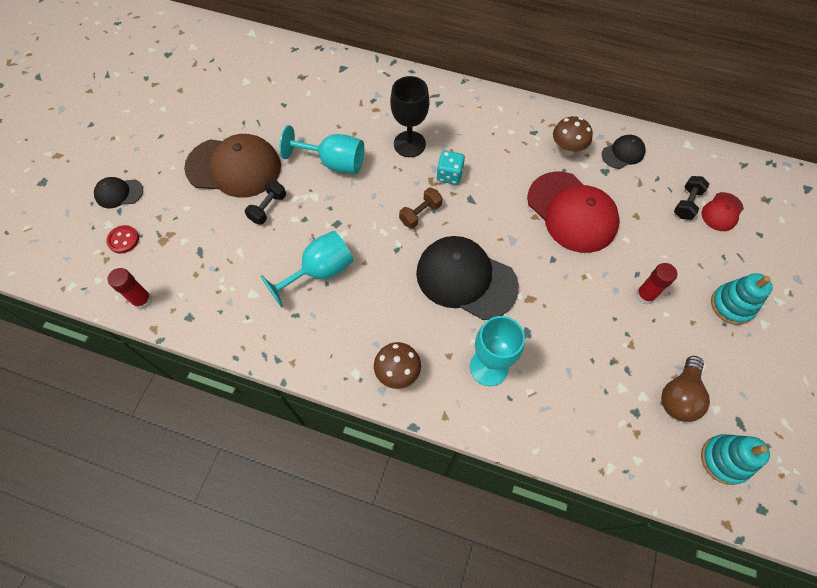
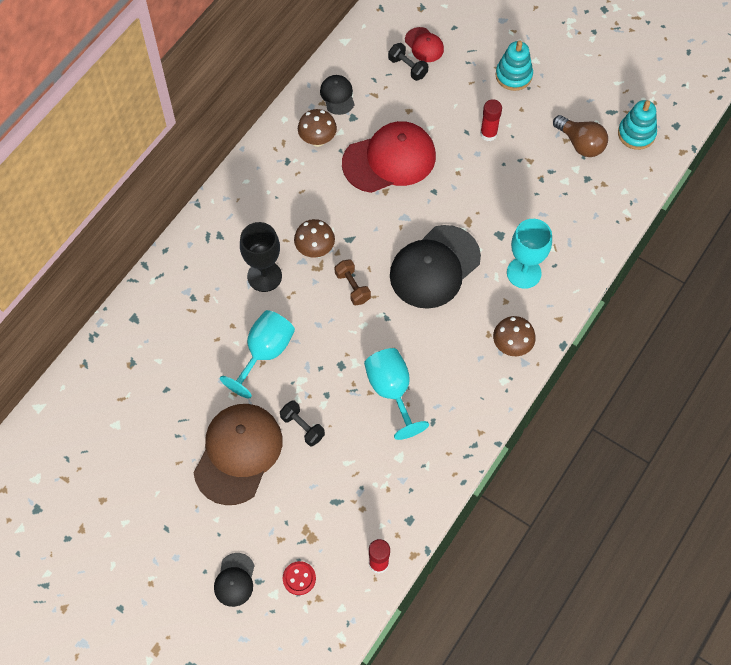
camera: 75 degrees left, 0 degrees up
turquoise dice [437,151,465,185] -> brown mushroom [294,219,335,258]

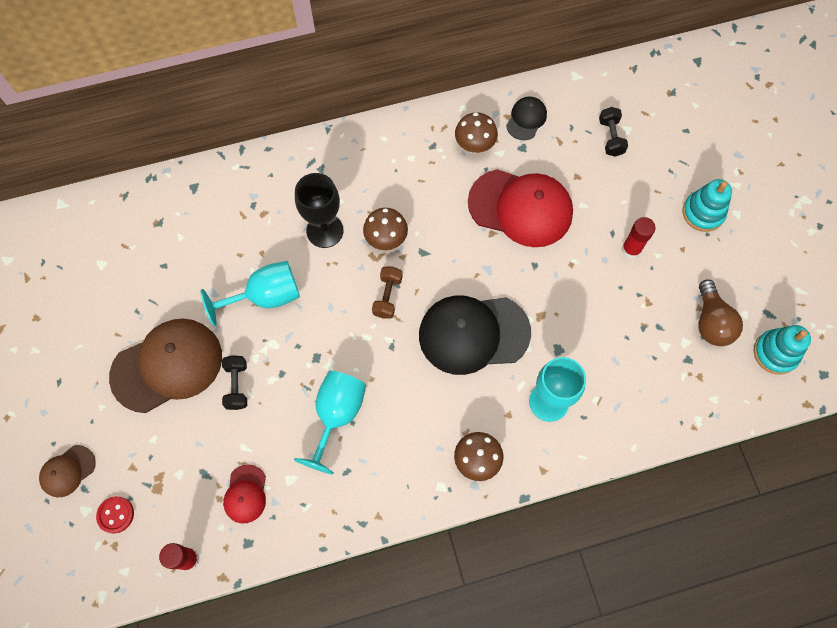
camera: 40 degrees right, 5 degrees up
black cap [214,553,255,607] -> brown cap [39,445,96,497]
red cap [405,27,444,62] -> red cap moved to [223,464,266,523]

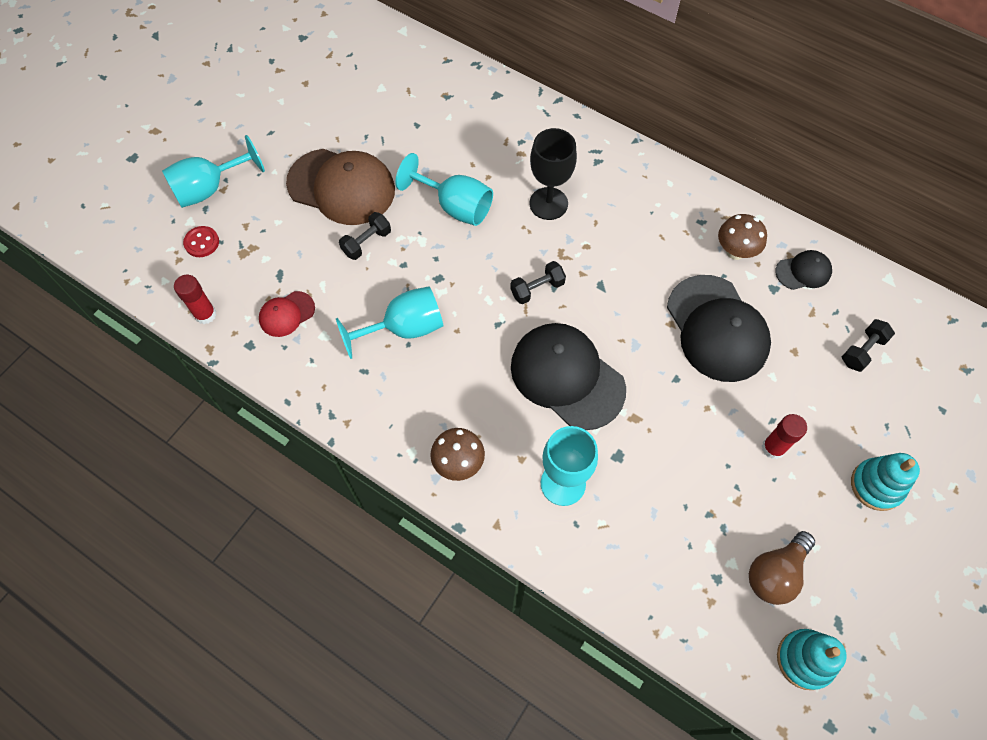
camera: 50 degrees right, 5 degrees down
brown cap [39,445,96,497] -> turquoise goblet [162,135,265,208]
brown mushroom [363,208,408,250] -> none
brown dumbbell [372,266,403,319] -> black dumbbell [510,261,566,304]
red cap [468,169,573,247] -> black cap [667,275,771,382]

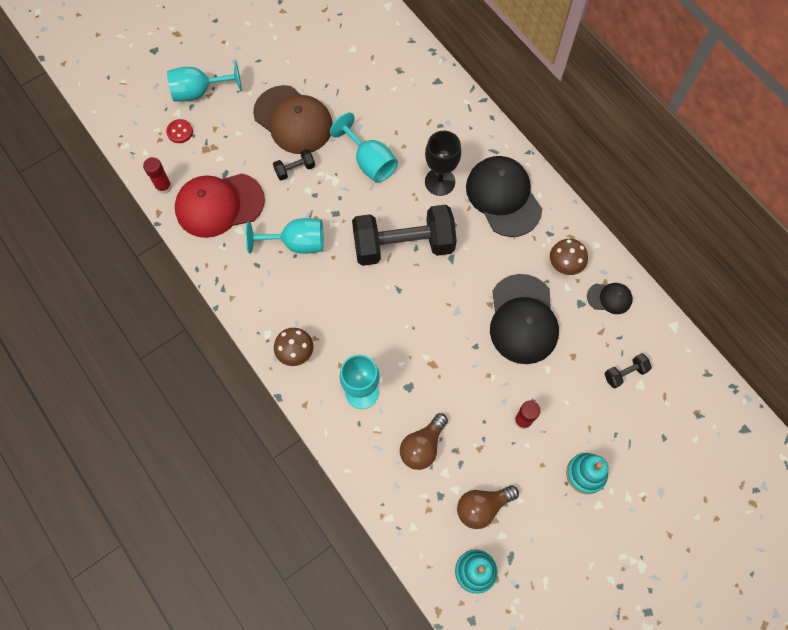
camera: 20 degrees right, 5 degrees up
red cap [259,291,315,337] -> red cap [175,174,265,238], size x2.07
black dumbbell [510,261,566,304] -> black dumbbell [352,204,457,266], size x2.42
black cap [511,323,626,430] -> black cap moved to [466,156,542,237]
none -> brown light bulb [400,413,448,470]

